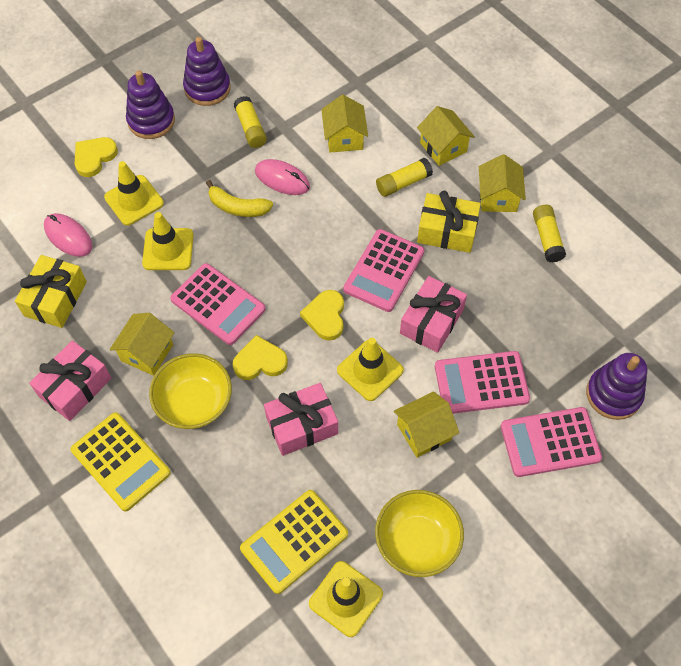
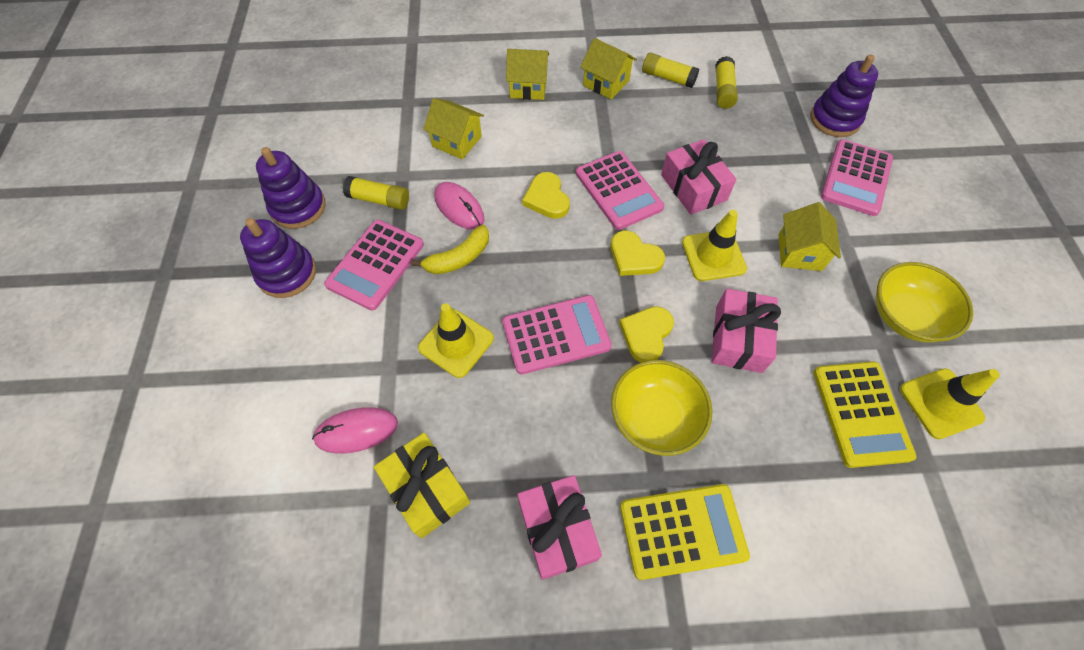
camera: 55 degrees left, 0 degrees up
yellow heart [75,137,118,177] -> yellow heart moved to [522,172,570,219]
yellow traffic cone [104,161,164,226] -> none
yellow house [110,313,175,376] -> none
pink mouse [255,159,310,195] -> pink mouse turned 75 degrees clockwise [434,182,484,229]
yellow glue stick [376,158,433,197] -> yellow glue stick moved to [715,56,738,109]
yellow gift [417,191,481,253] -> none
pink calculator [435,351,530,414] -> pink calculator moved to [324,220,424,310]

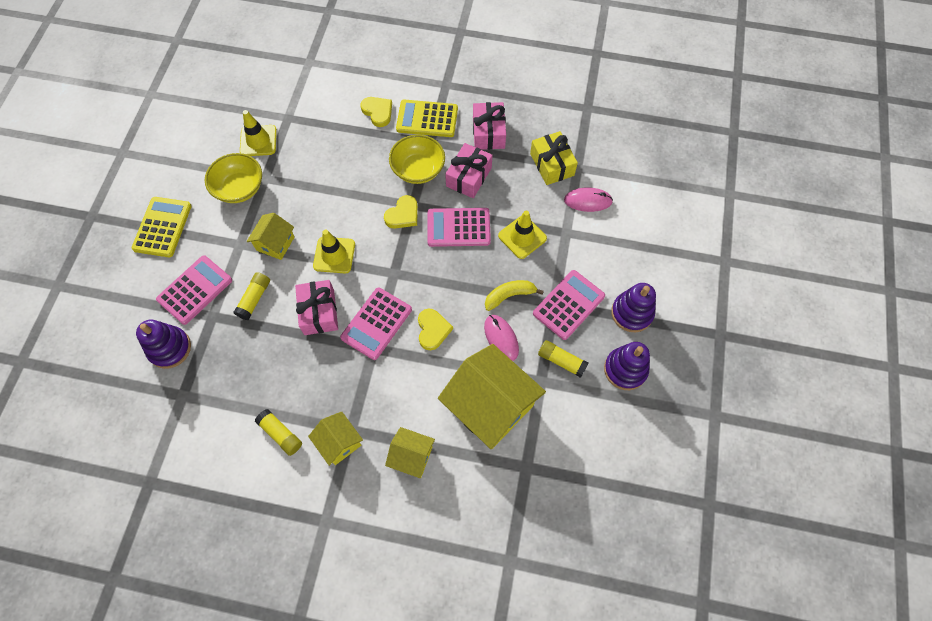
camera: 165 degrees left, 5 degrees up
yellow house [423,98,484,160] -> yellow house [438,344,546,449], size x1.95
pink calculator [576,151,664,230] -> pink calculator turned 135 degrees counterclockwise [340,287,412,360]
yellow heart [611,231,665,276] -> yellow heart moved to [361,97,392,127]
pink gift [711,289,781,373] -> pink gift moved to [445,143,493,198]
yellow glue stick [715,56,738,109] -> yellow glue stick moved to [234,272,270,320]
yellow calculator [813,361,917,468] -> yellow calculator moved to [132,197,192,257]

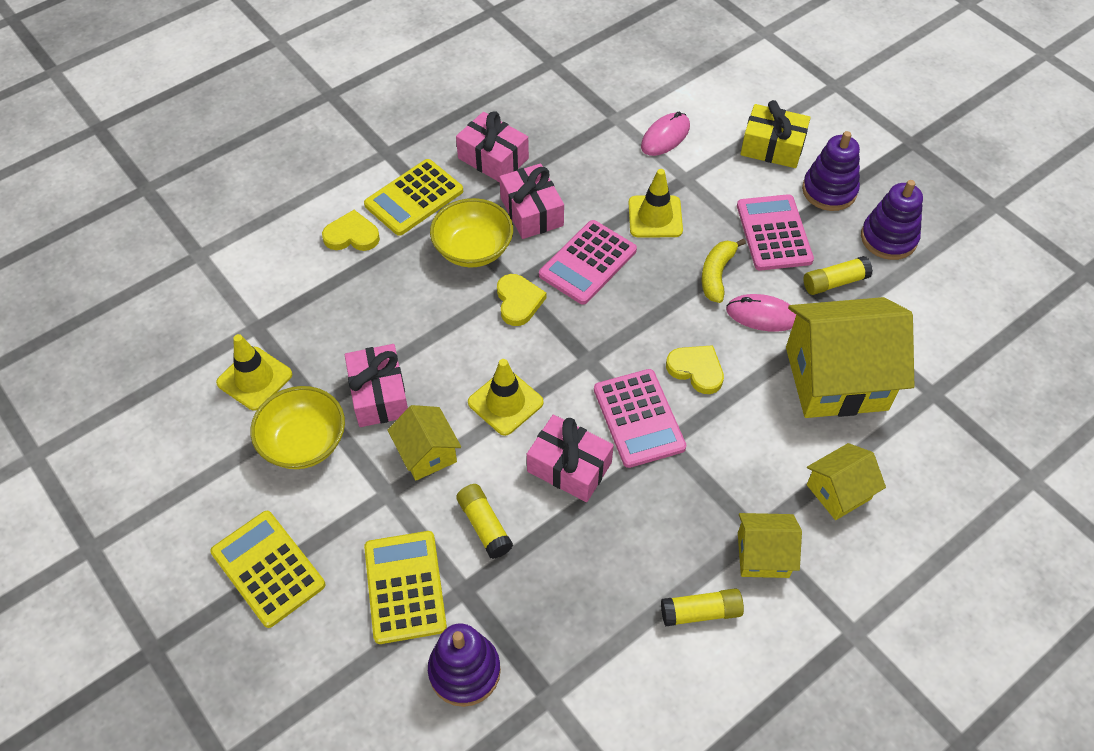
camera: 50 degrees left, 10 degrees down
pink calculator [156,255,232,325] -> yellow calculator [364,531,447,644]
yellow gift [530,131,578,185] -> yellow gift moved to [740,100,811,168]
none -> pink gift [345,344,408,427]

